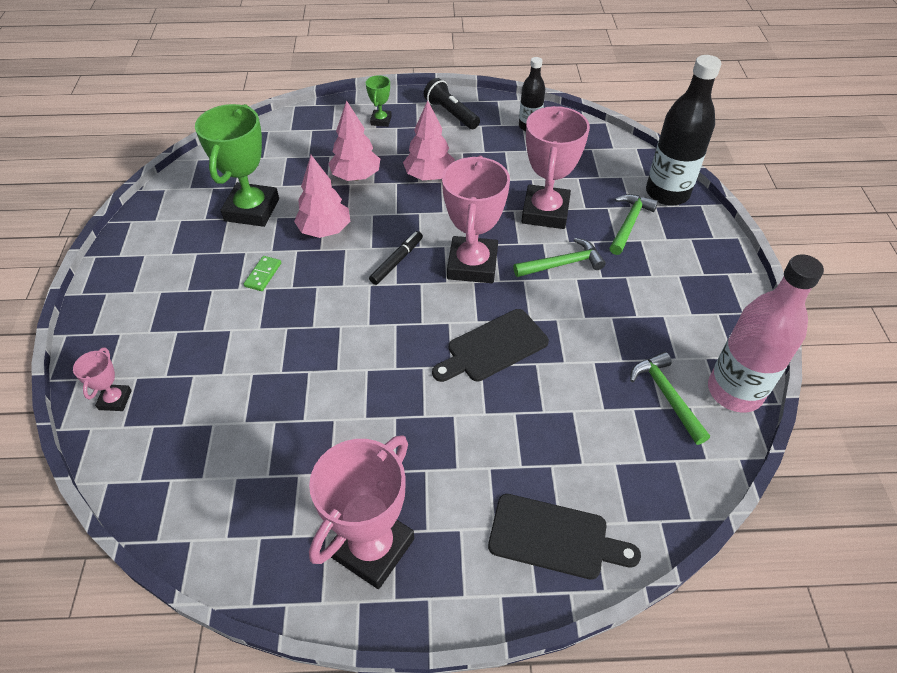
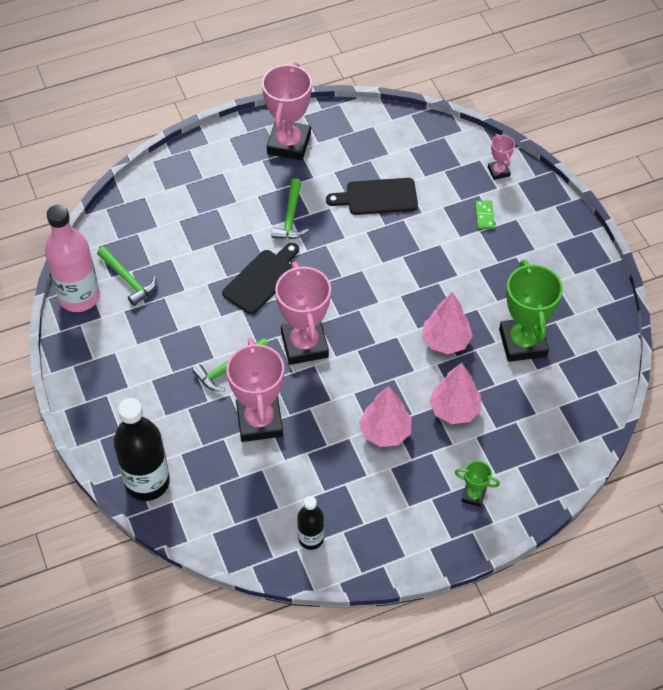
camera: 160 degrees right, 5 degrees up
green domino [244,256,281,291] -> green domino moved to [475,201,495,229]
green trophy [366,75,392,127] -> green trophy turned 60 degrees counterclockwise [455,461,500,507]
black marker [369,231,423,285] -> none
black flashlight [424,78,480,129] -> none
black cutting board [488,494,641,580] -> black cutting board moved to [326,178,418,215]
green hammer [610,194,658,255] -> green hammer moved to [272,178,309,239]

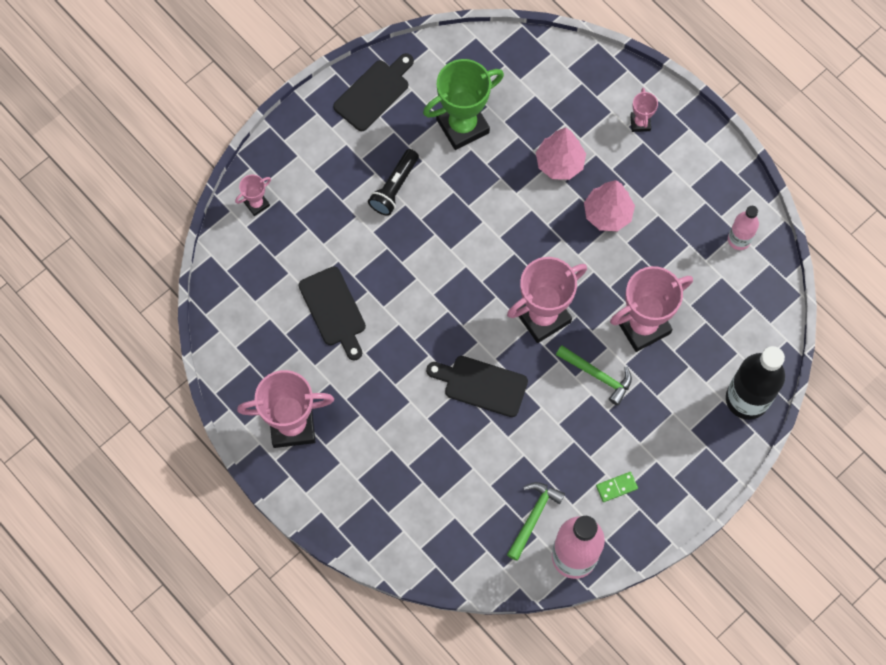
camera: 110 degrees left, 15 degrees up
green hammer [272,178,309,239] -> none
black bottle [297,496,324,550] -> pink bottle [728,206,759,250]
pink tree [422,292,473,354] -> none
green trophy [455,461,500,507] -> pink trophy [630,88,658,132]
green domino [475,201,495,229] -> green domino moved to [596,472,638,502]
none -> black cutting board [333,53,414,131]
none -> black flashlight [368,149,419,216]

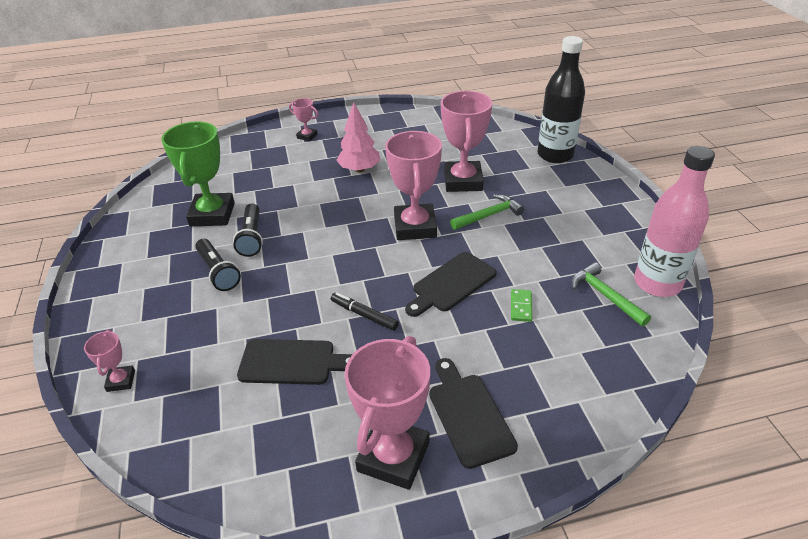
camera: 60 degrees left, 30 degrees down
black cutting board [333,53,414,131] -> black cutting board moved to [429,358,518,469]
pink tree [536,127,586,180] -> none
green domino [596,472,638,502] -> green domino moved to [511,289,532,322]
pink bottle [728,206,759,250] -> none
none -> black flashlight [233,203,263,257]
none -> black marker [331,293,399,331]

